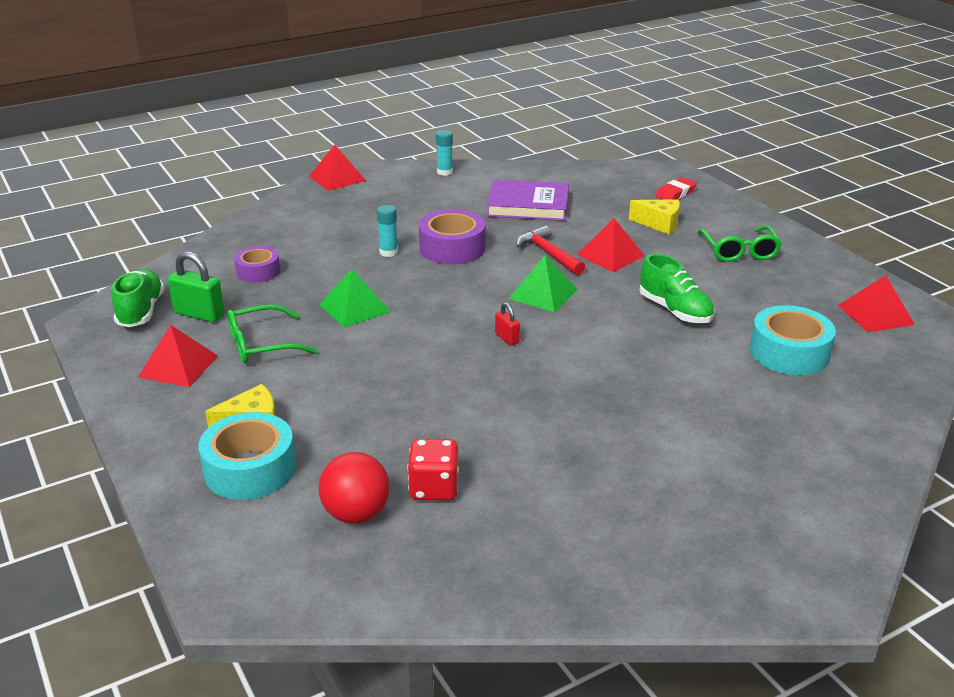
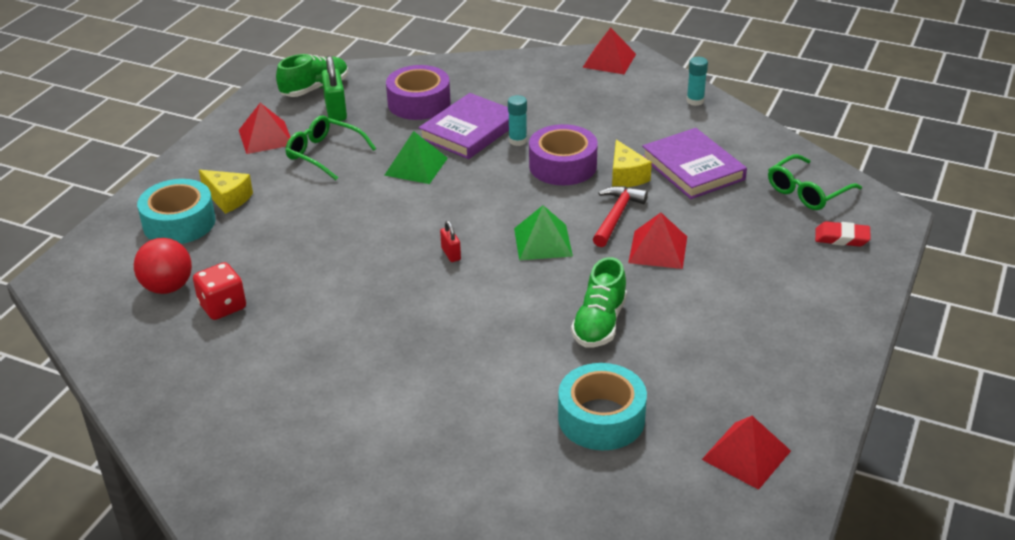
camera: 55 degrees right, 5 degrees up
purple tape [234,246,280,283] -> purple tape [386,65,450,120], size x1.59
red padlock [495,303,520,346] -> red padlock turned 45 degrees counterclockwise [440,221,461,262]
yellow cheese [629,199,680,234] -> yellow cheese moved to [612,140,652,187]
green glasses [697,225,782,262] -> green glasses moved to [768,154,862,210]
none -> purple book [418,93,509,159]

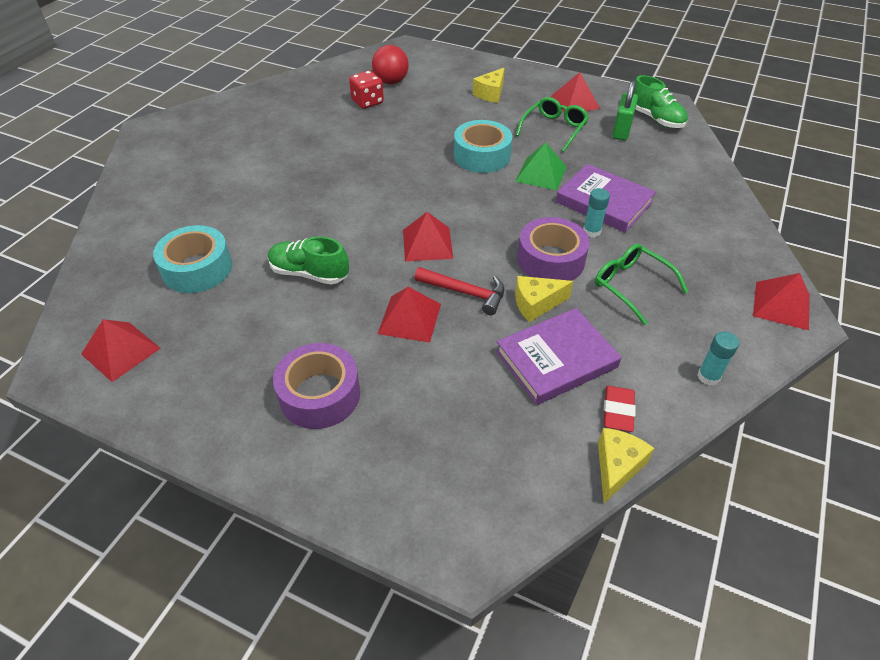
camera: 90 degrees right, 10 degrees up
turquoise tape [137,179,216,244] -> turquoise tape moved to [454,120,512,173]
green padlock [321,56,347,121] -> green padlock turned 60 degrees counterclockwise [612,80,638,140]
purple tape [386,65,450,120] -> purple tape moved to [273,343,360,429]
red padlock [440,221,461,262] -> none
green pyramid [514,205,573,260] -> red pyramid [403,212,453,261]
green glasses [768,154,862,210] -> green glasses moved to [595,244,688,325]
red eraser [815,221,871,247] -> red eraser moved to [604,386,636,432]
none -> yellow cheese [598,428,654,503]

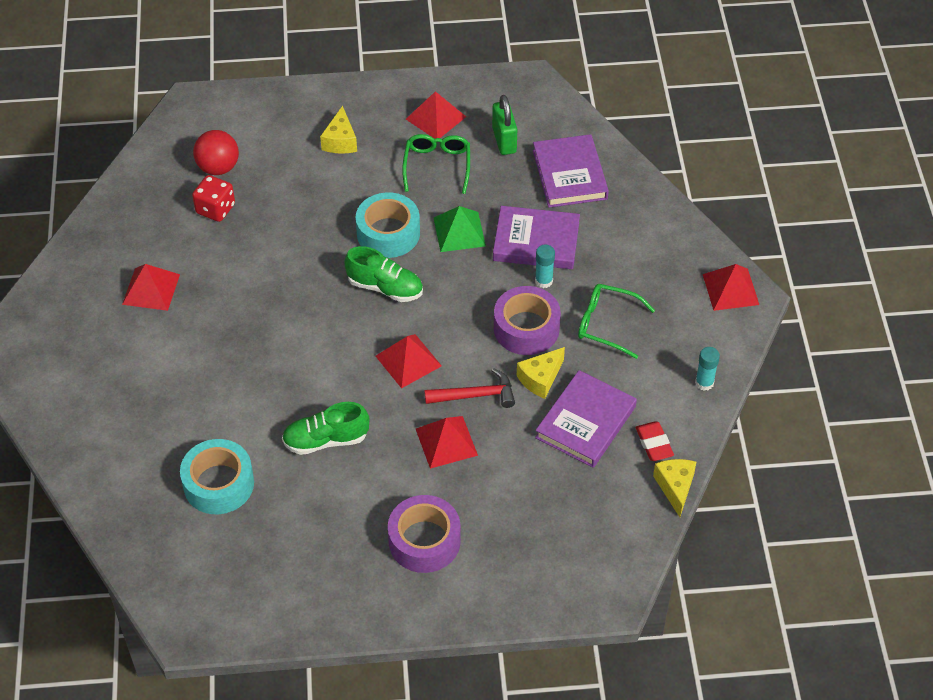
camera: 30 degrees left, 5 degrees up
red pyramid [81,319,161,382] -> red pyramid moved to [122,264,180,311]
green shoe [634,75,687,128] -> green shoe moved to [345,246,423,302]
none -> purple book [533,134,609,208]

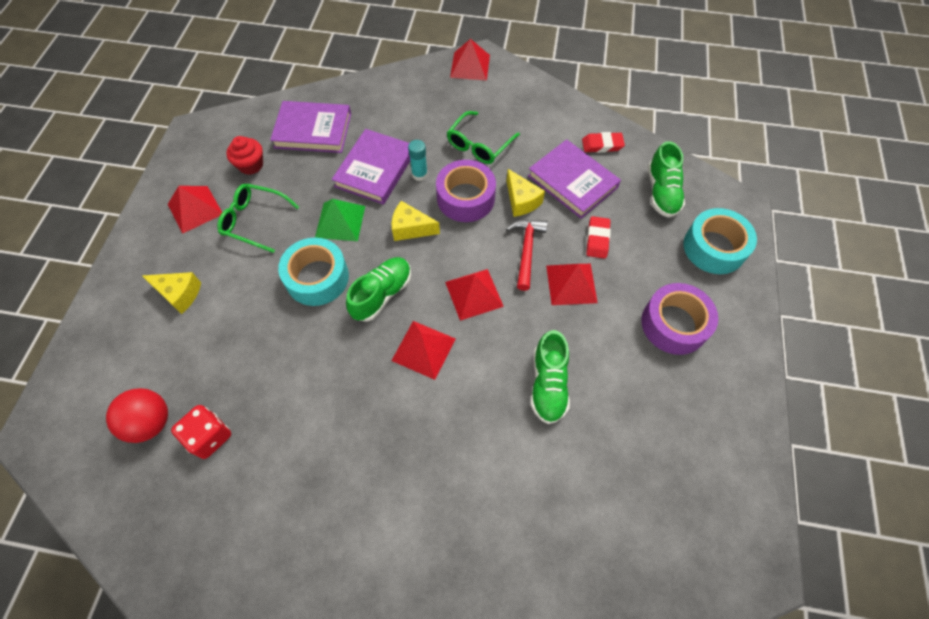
camera: 75 degrees left, 10 degrees up
red pyramid [122,264,180,311] -> red pyramid moved to [391,321,455,380]
turquoise tape [180,439,254,514] -> turquoise tape moved to [683,208,757,274]
green padlock [492,95,517,155] -> red cupcake [226,136,263,175]
yellow cheese [653,459,696,517] -> yellow cheese moved to [392,201,440,241]
turquoise glue stick [695,347,720,391] -> none
none -> red eraser [586,216,611,259]
none -> green shoe [648,141,685,218]

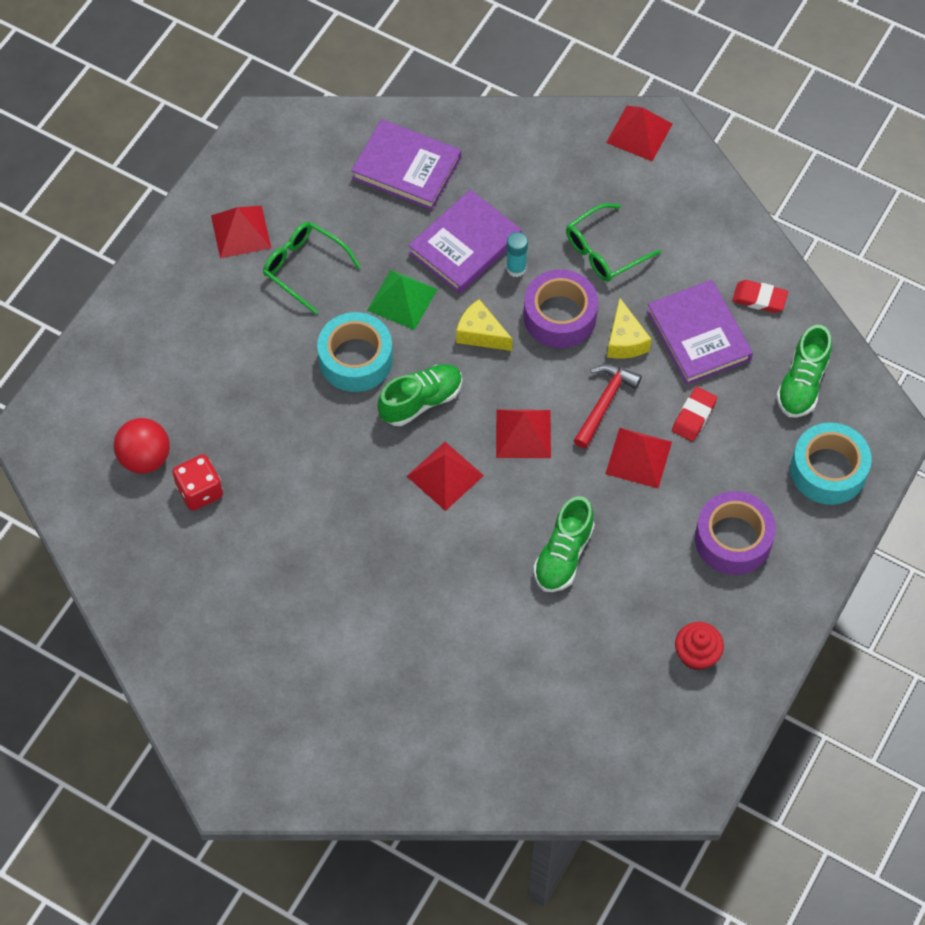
camera: 20 degrees right, 0 degrees up
yellow cheese [142,272,201,314] -> none
red cupcake [226,136,263,175] -> red cupcake moved to [675,622,724,670]

